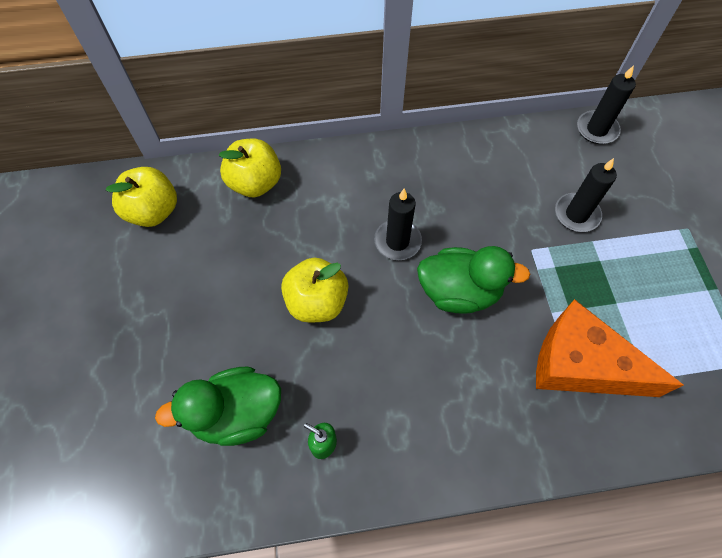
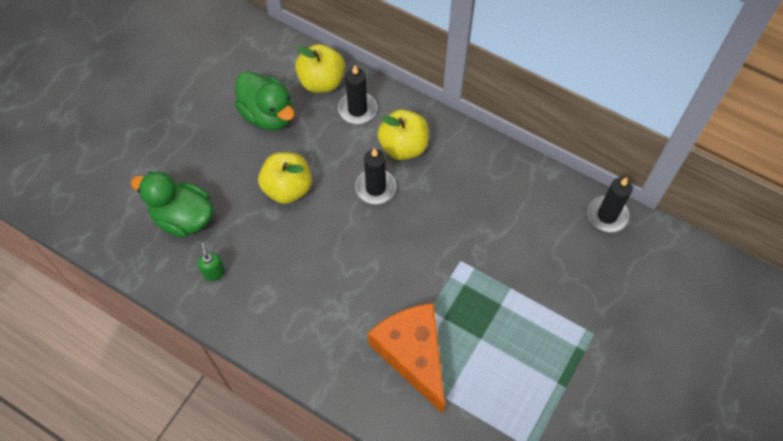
camera: 40 degrees right, 0 degrees up
yellow apple [106,167,177,227] -> yellow apple moved to [377,109,429,160]
green duck [417,246,530,314] -> green duck moved to [235,71,295,131]
black candle [555,158,617,232] -> black candle moved to [338,65,377,124]

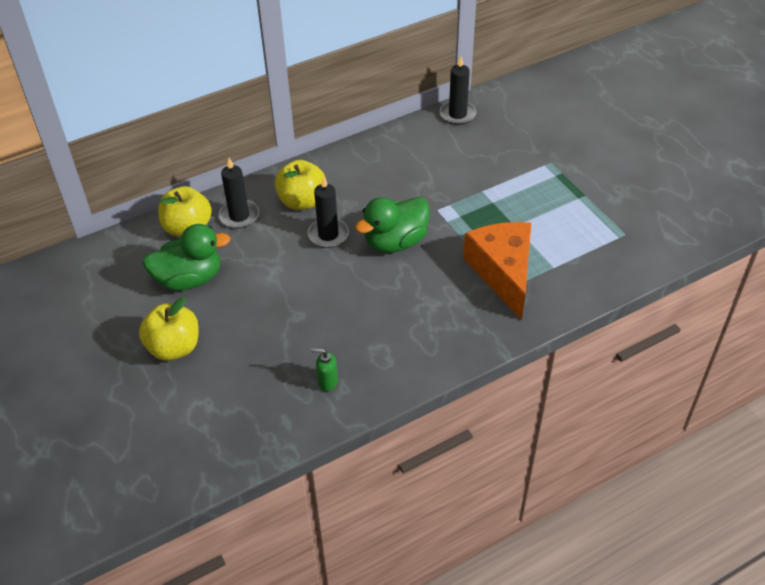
camera: 60 degrees left, 15 degrees down
green duck [131,171,213,238] -> green duck moved to [355,197,430,253]
yellow apple [258,152,312,204] -> yellow apple moved to [139,297,199,361]
orange cheese [368,303,445,414] -> orange cheese turned 75 degrees clockwise [463,222,531,320]

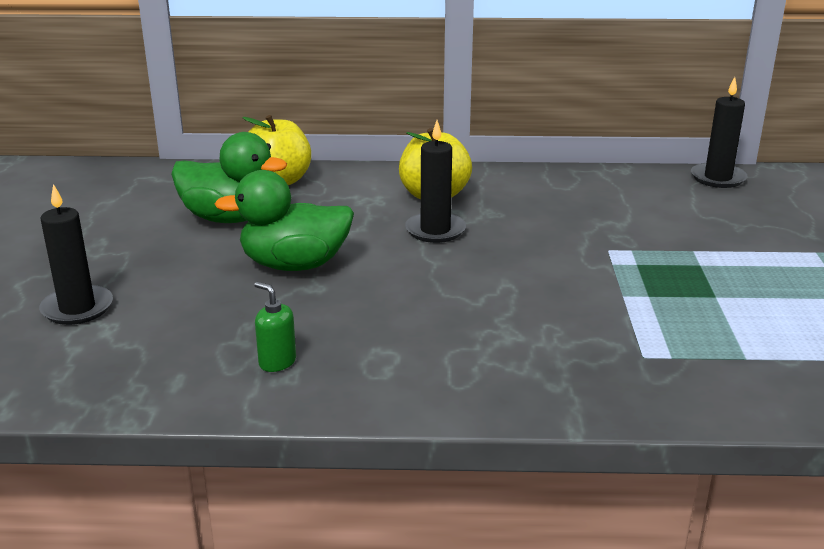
camera: 30 degrees right, 20 degrees down
yellow apple [139,297,199,361] -> none
black candle [219,158,259,229] -> black candle moved to [39,184,113,325]
green duck [355,197,430,253] -> green duck moved to [215,170,354,271]
orange cheese [463,222,531,320] -> none

